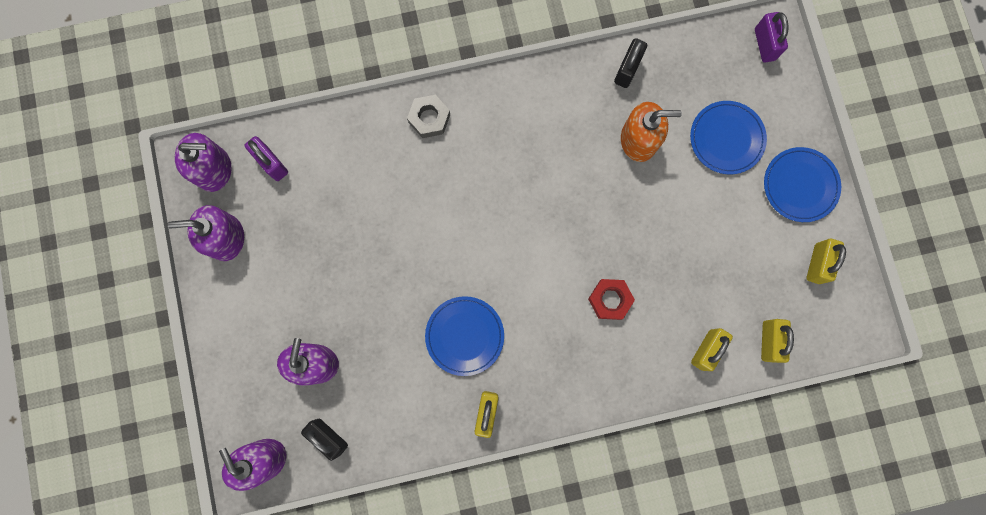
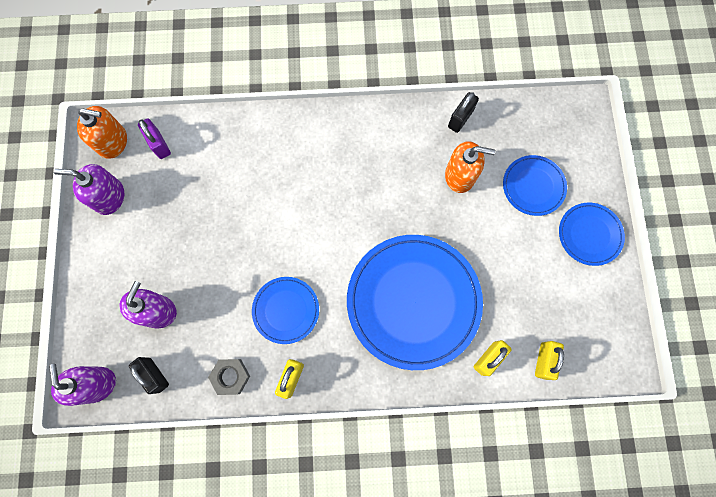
camera: 10 degrees right, 5 degrees down
purple soap dispenser [175,133,232,192] -> orange soap dispenser [77,106,127,159]
grey nut [407,95,450,138] -> grey nut moved to [208,359,250,395]
red nut [588,279,635,320] -> blue plate [347,235,483,370]
purple padlock [755,12,789,62] -> none
yellow padlock [806,238,846,284] -> none

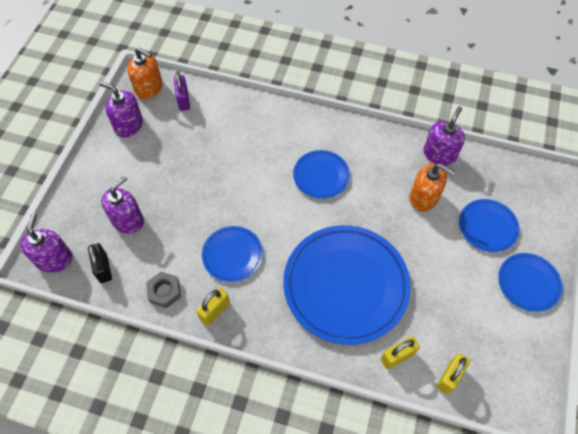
camera: 20 degrees right, 15 degrees down
black padlock [448,92,479,133] -> purple soap dispenser [424,106,465,166]
none -> blue plate [293,150,350,199]

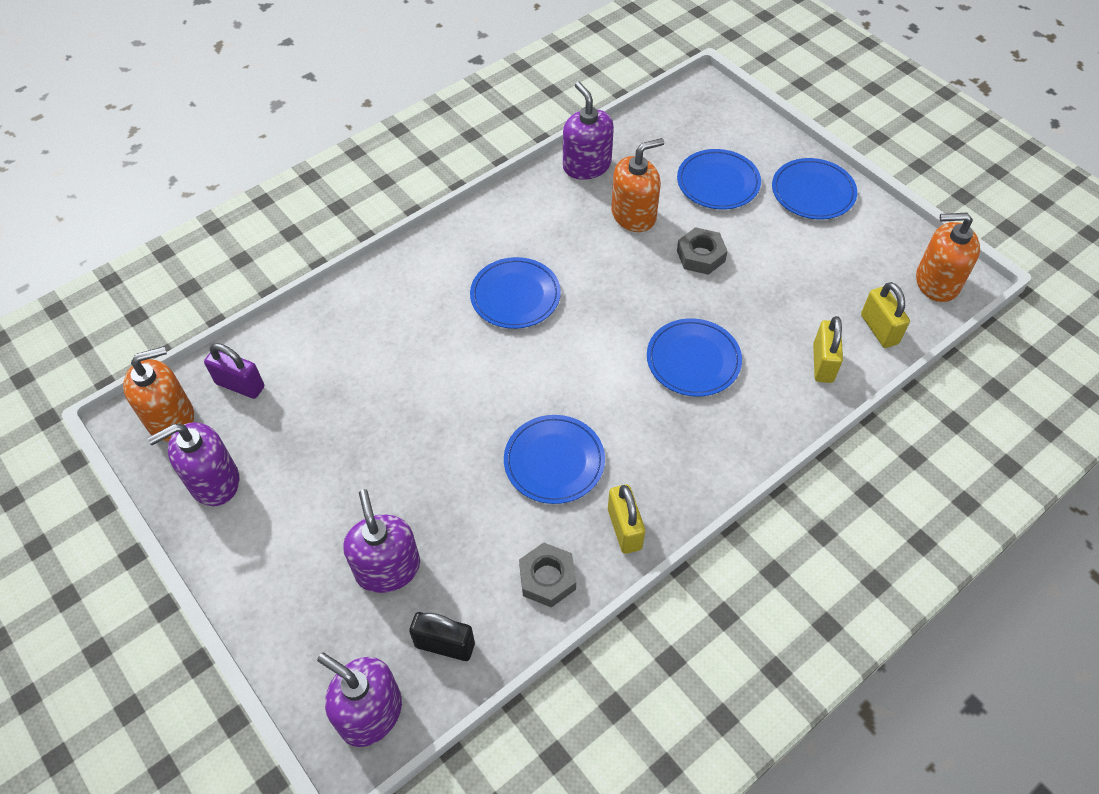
camera: 55 degrees left, 5 degrees down
blue plate [283,225,411,345] -> blue plate [647,318,742,397], size x0.50
none -> grey nut [677,227,728,275]
none -> orange soap dispenser [916,213,980,302]

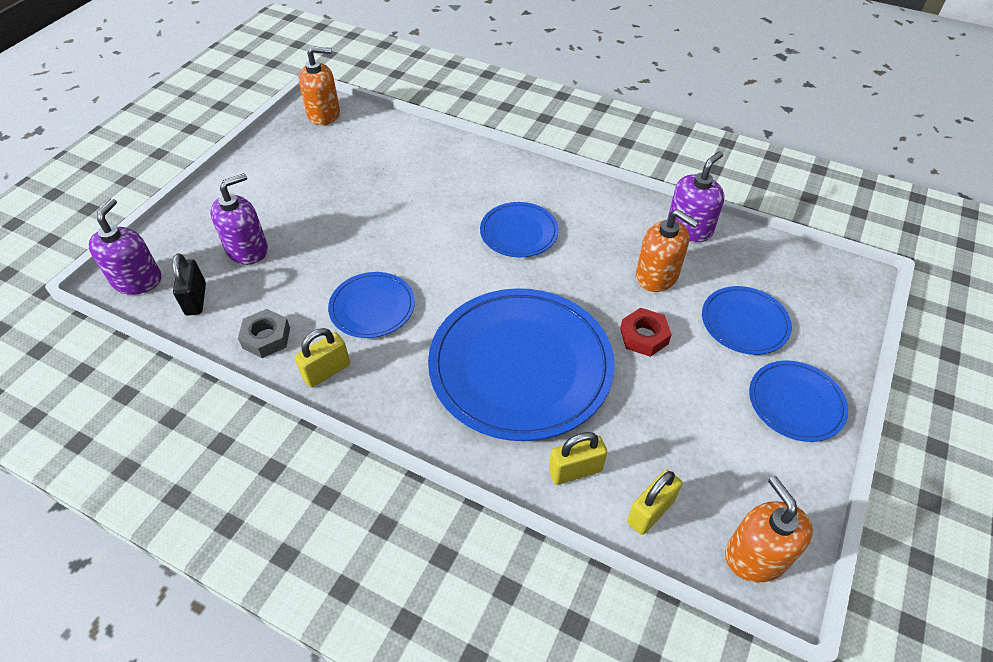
camera: 65 degrees right, 5 degrees down
orange soap dispenser [123,346,194,441] -> orange soap dispenser turned 45 degrees counterclockwise [299,46,340,125]
purple soap dispenser [147,422,239,506] -> none
purple padlock [204,343,264,399] -> none
blue plate [647,318,742,397] -> blue plate [428,288,615,441], size x2.01
grey nut [677,227,728,275] -> red nut [620,308,672,357]

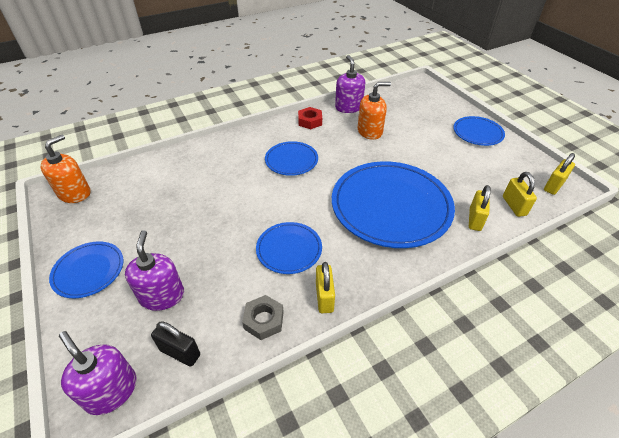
camera: 55 degrees left, 5 degrees down
red nut [620,308,672,357] -> red nut moved to [298,107,322,129]
blue plate [702,286,792,355] -> blue plate moved to [49,241,123,298]
orange soap dispenser [725,476,813,582] -> yellow padlock [544,153,575,195]

